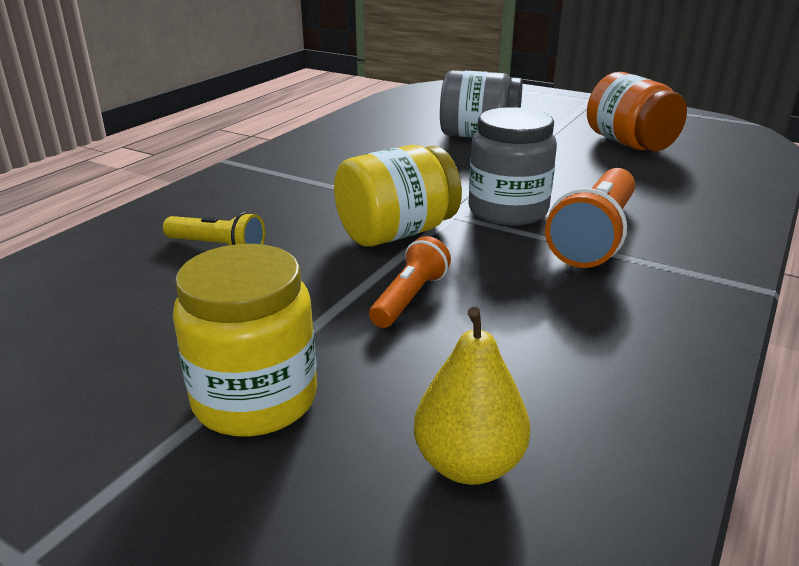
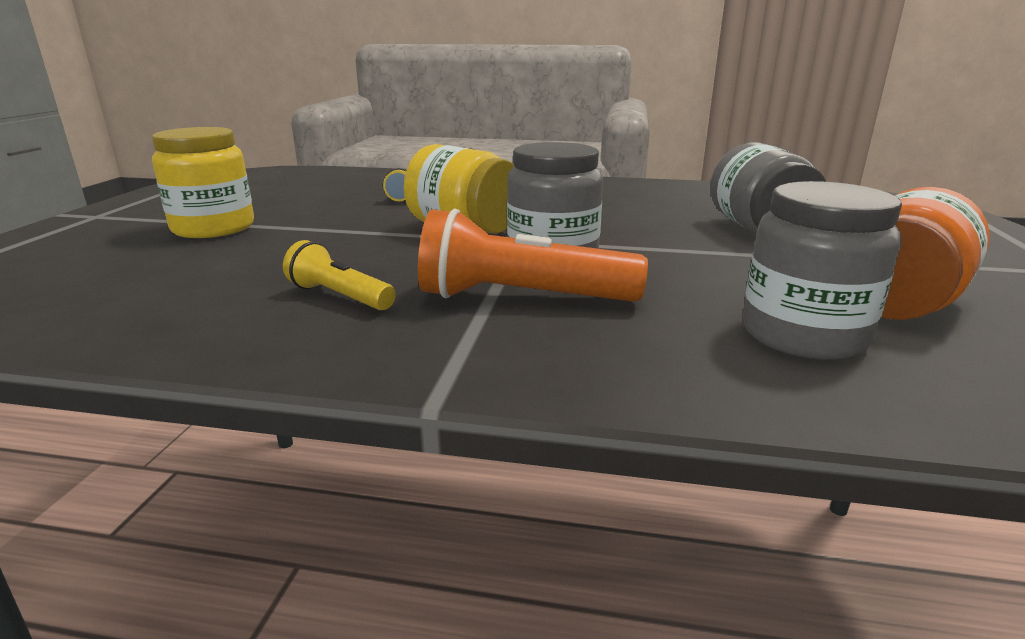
camera: 70 degrees right, 5 degrees down
orange flashlight [369,236,451,328] -> none
yellow pear [414,307,530,485] -> none
none -> yellow flashlight [283,240,396,310]
none -> grey jar [742,181,902,360]

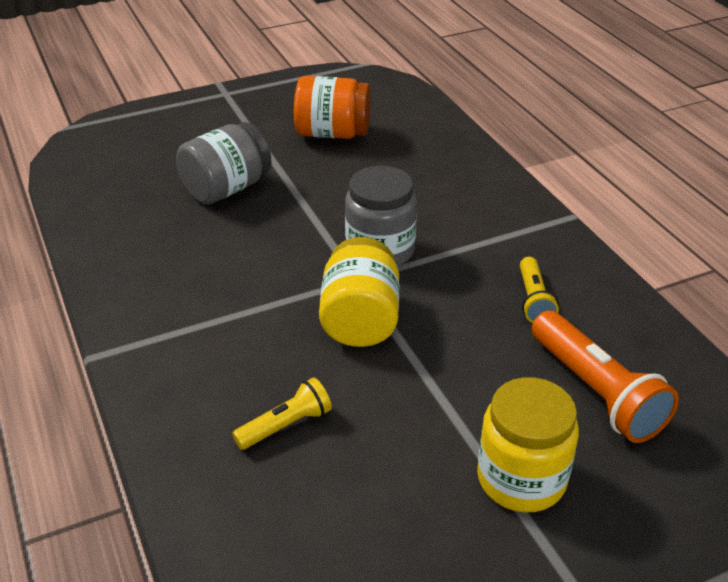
camera: 125 degrees left, 15 degrees up
orange flashlight [418,208,648,302] -> orange flashlight moved to [531,310,679,443]
grey jar [742,181,902,360] -> none

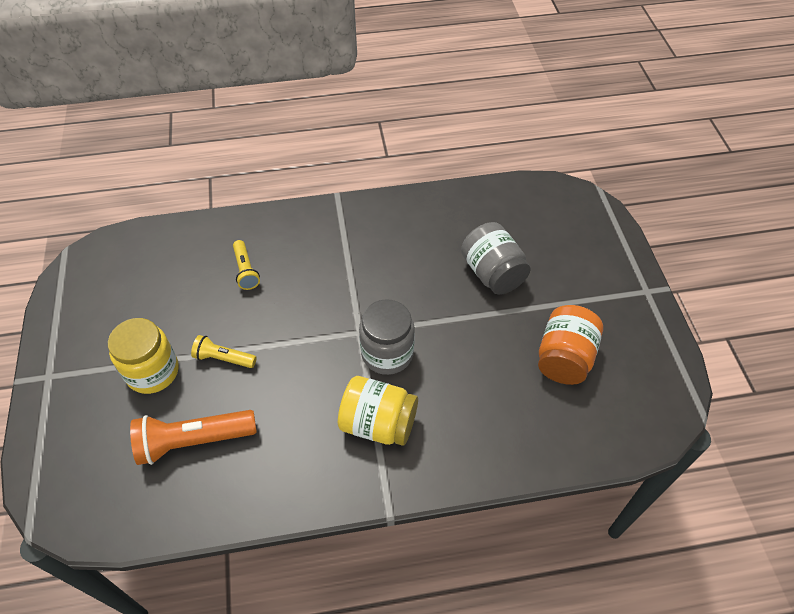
camera: 105 degrees right, 15 degrees up
yellow jar [319,237,399,347] -> yellow jar moved to [338,376,418,446]
yellow flashlight [520,257,559,323] -> yellow flashlight moved to [191,335,256,368]

